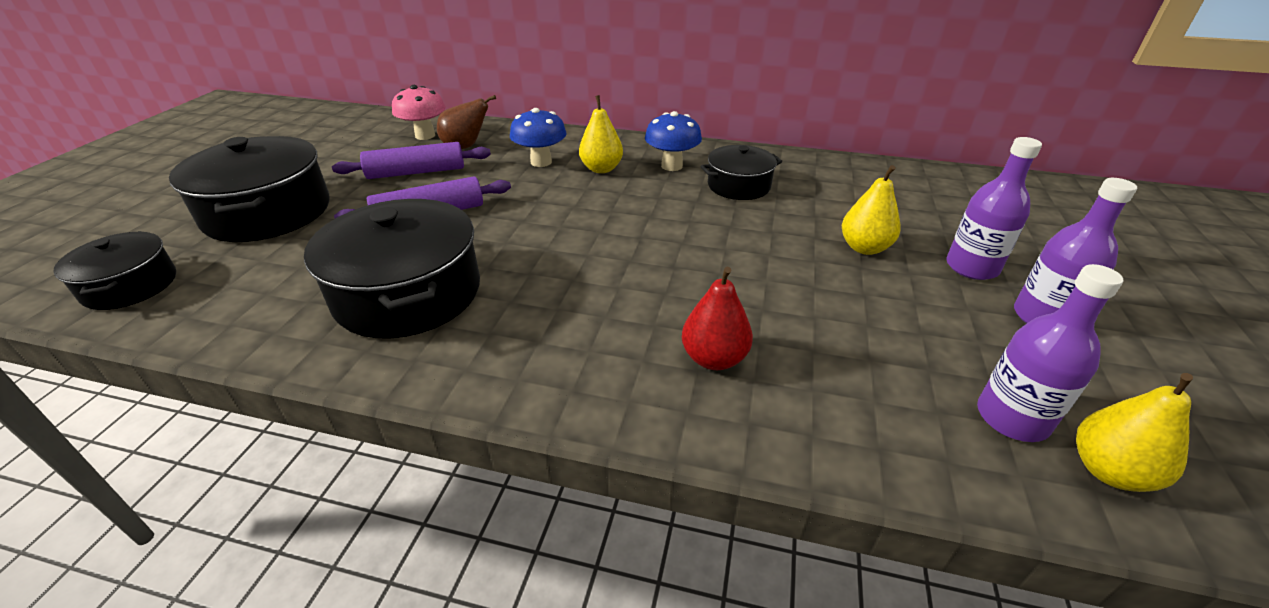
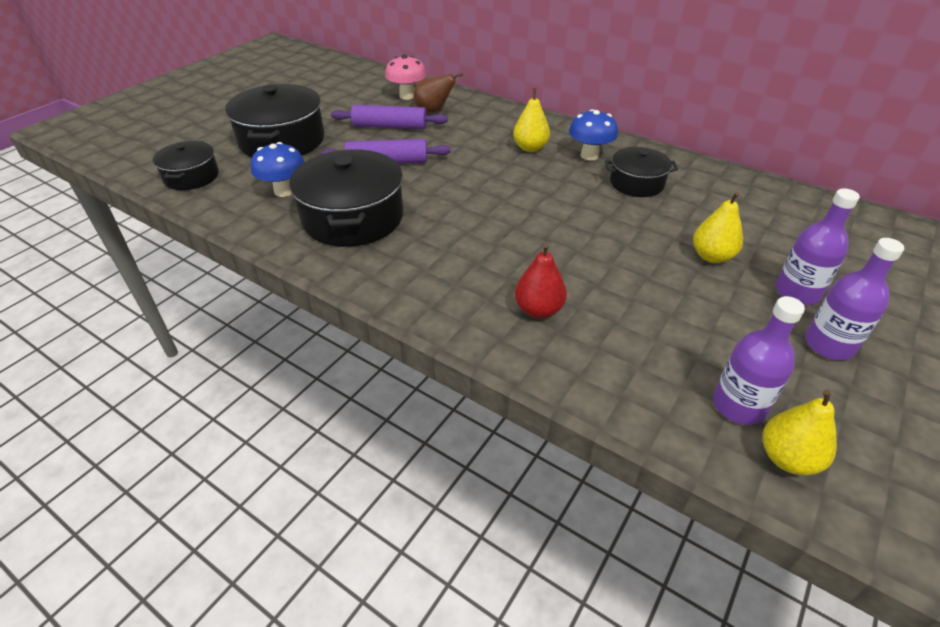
camera: 20 degrees right, 5 degrees up
blue mushroom [510,108,567,167] -> blue mushroom moved to [251,142,305,197]

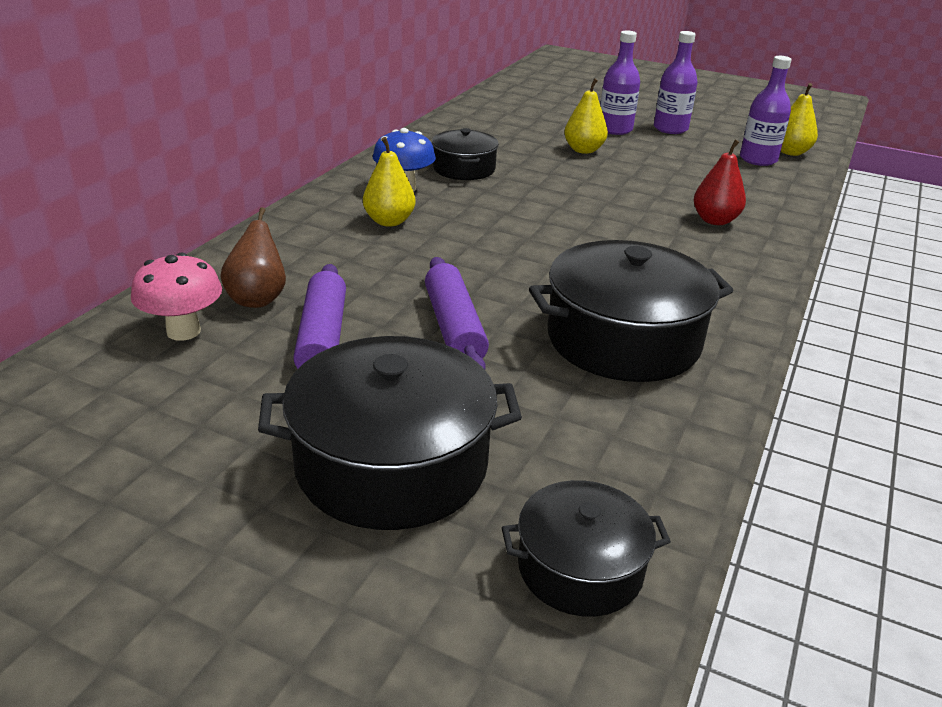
camera: 100 degrees left, 10 degrees down
blue mushroom [251,142,305,197] -> none

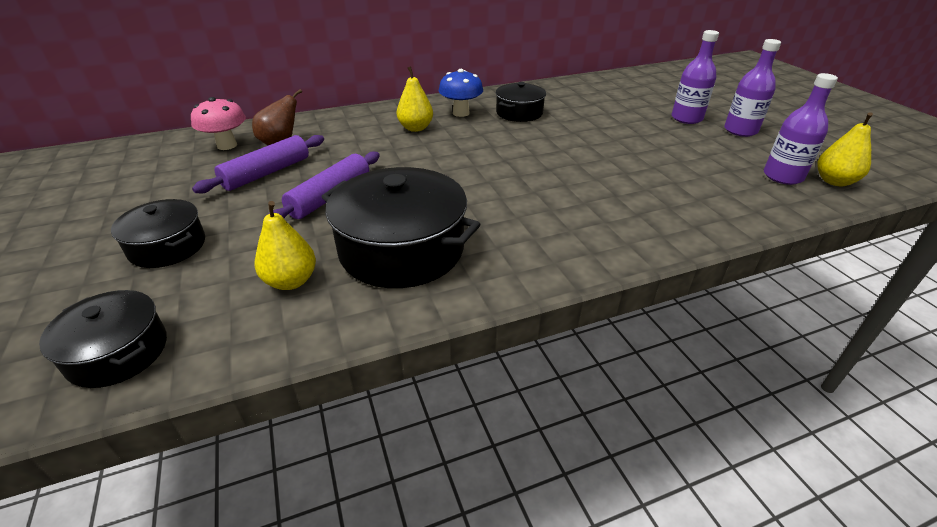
camera: 45 degrees right, 5 degrees up
black pot [258,336,522,530] -> black pot [111,199,205,268], size x0.58
yellow pear [564,78,608,154] -> yellow pear moved to [254,201,316,290]
red pear [694,139,746,225] -> none

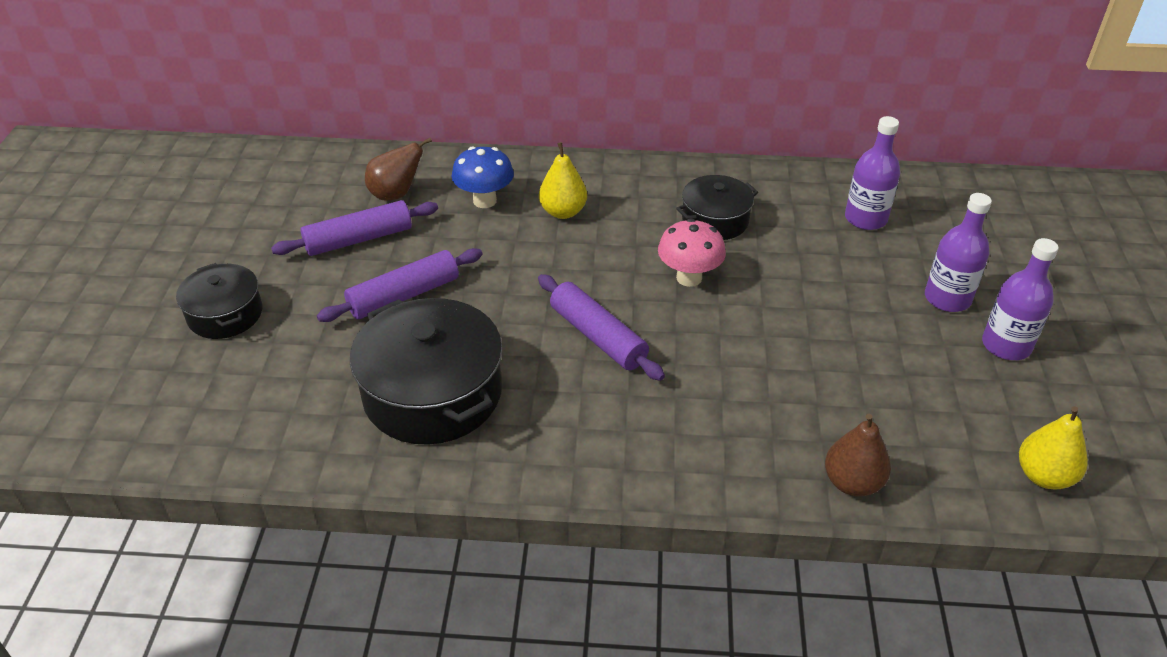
camera: 25 degrees right, 5 degrees up
black pot [39,290,167,388] -> none
pink mushroom [191,97,246,150] -> pink mushroom moved to [658,219,726,287]
yellow pear [254,201,316,290] -> none
blue mushroom [439,69,483,117] -> blue mushroom moved to [452,146,514,208]
purple bottle [764,73,838,185] -> purple bottle moved to [845,116,900,230]
none -> purple rolling pin [538,274,665,381]
none -> brown pear [825,414,891,496]

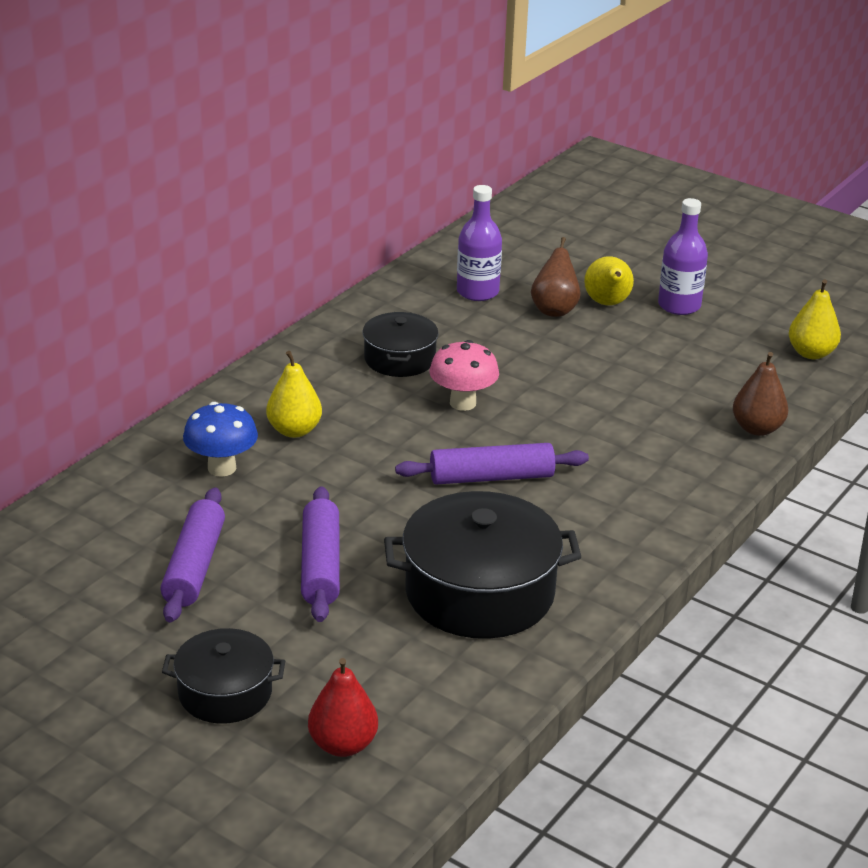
camera: 60 degrees left, 10 degrees down
brown pear [365,138,432,201] -> brown pear moved to [531,237,581,317]
purple bottle [925,193,992,312] -> yellow pear [584,256,634,305]
none -> red pear [308,658,378,757]

